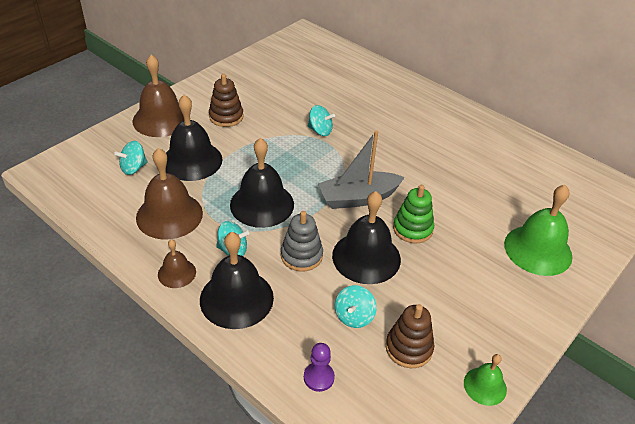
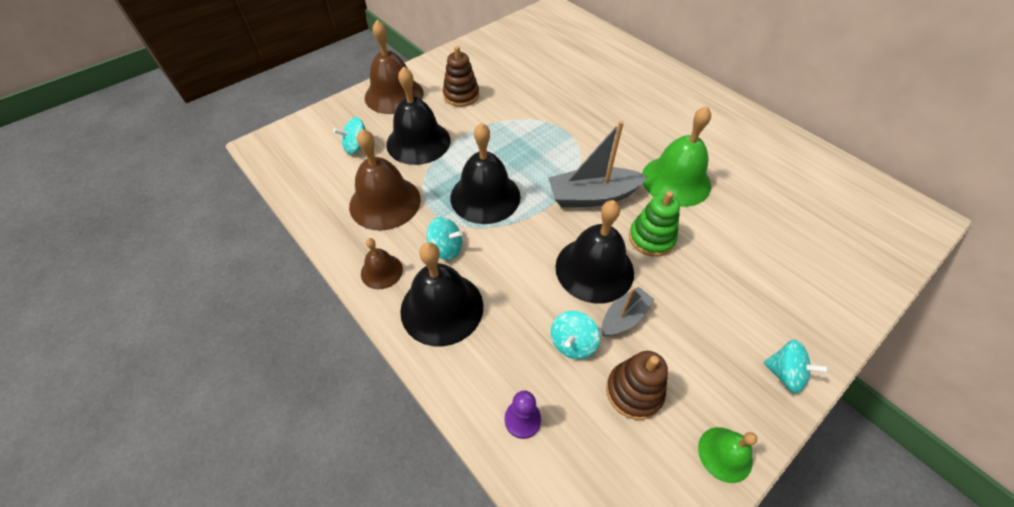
camera: 10 degrees right, 10 degrees up
grey stacking toy [281,211,323,272] -> none
turquoise spinning top [308,105,335,136] -> turquoise spinning top moved to [763,340,829,393]
green bell [504,185,572,276] -> green bell moved to [642,106,711,207]
none -> grey boat [602,287,655,336]

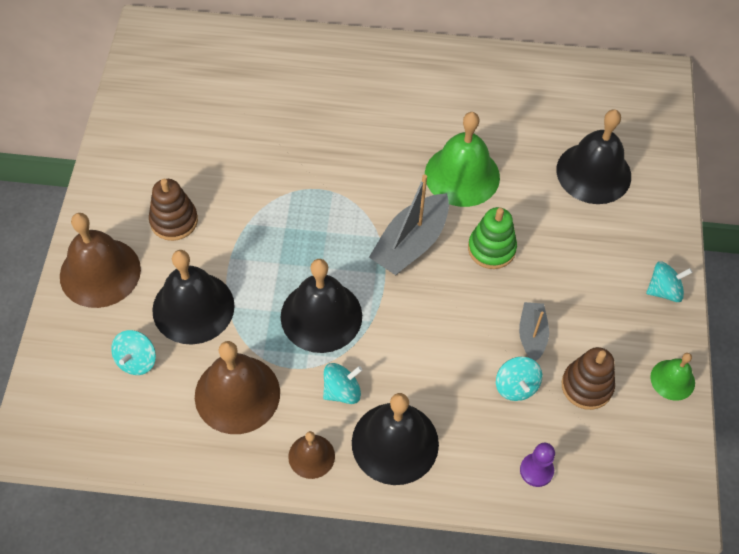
camera: 45 degrees left, 5 degrees up
black bell [555,200,634,304] -> black bell moved to [556,109,631,204]

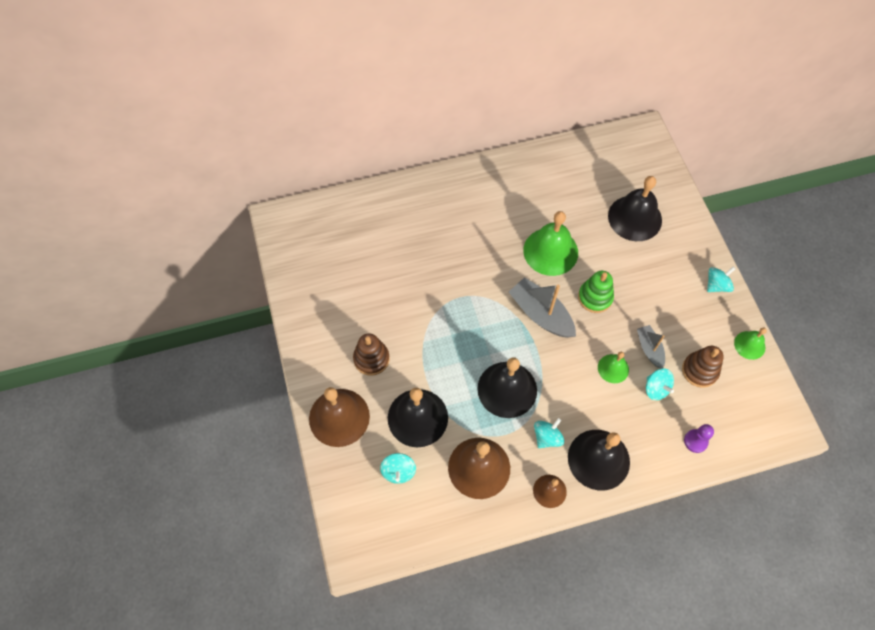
camera: 20 degrees left, 5 degrees up
grey boat [369,175,449,275] -> grey boat turned 120 degrees clockwise [509,277,576,338]
none -> green bell [598,352,629,383]

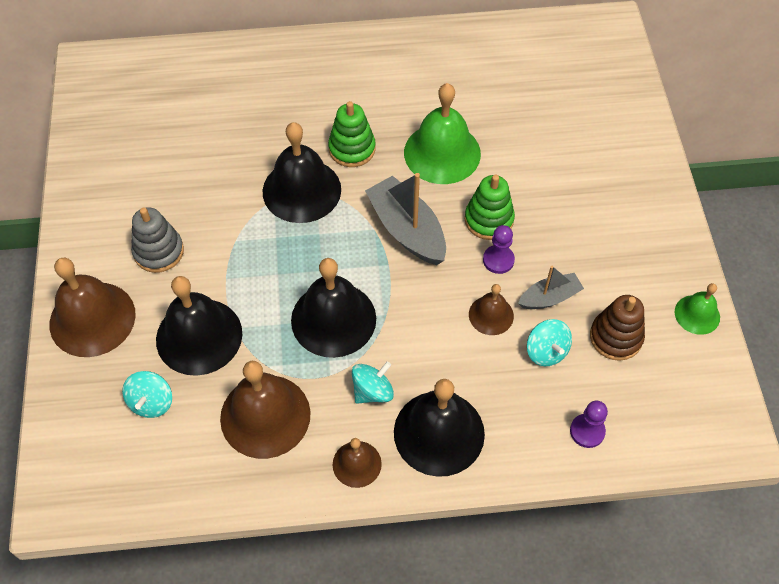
camera: 10 degrees right, 5 degrees down
brown stacking toy [353,333,390,375] -> grey stacking toy [131,207,184,273]
green bell [598,352,629,383] -> brown bell [469,284,514,335]
black bell [608,176,662,241] -> black bell moved to [263,122,341,223]
grey boat [637,325,665,369] -> grey boat turned 75 degrees clockwise [518,266,584,309]
turquoise spinning top [707,267,735,292] -> none
none -> green stacking toy [328,101,376,167]
none -> purple pawn [483,225,515,274]

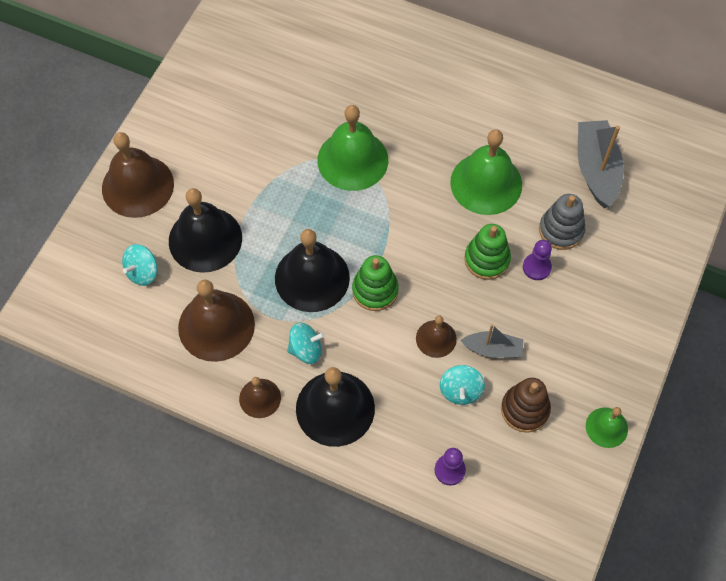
camera: 30 degrees right, 5 degrees up
grey stacking toy [131,207,184,273] -> grey stacking toy moved to [539,194,585,250]
black bell [263,122,341,223] -> green bell [318,105,388,191]
green stacking toy [328,101,376,167] -> green stacking toy moved to [352,255,399,311]
grey boat [365,173,446,265] -> grey boat moved to [578,120,624,208]
purple pawn [483,225,515,274] -> purple pawn moved to [523,240,552,280]

